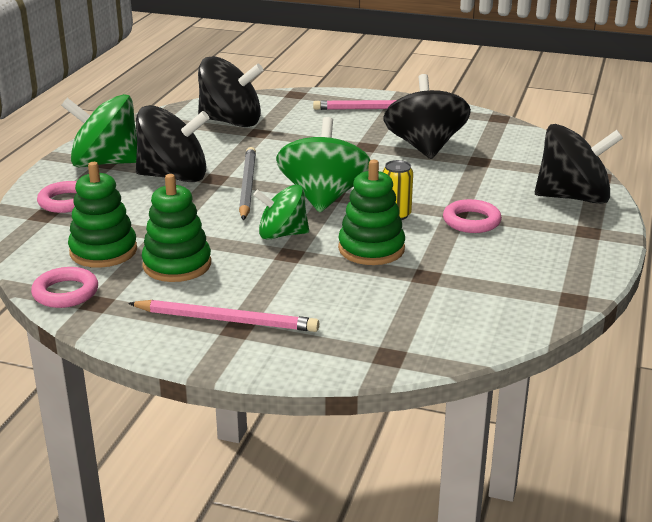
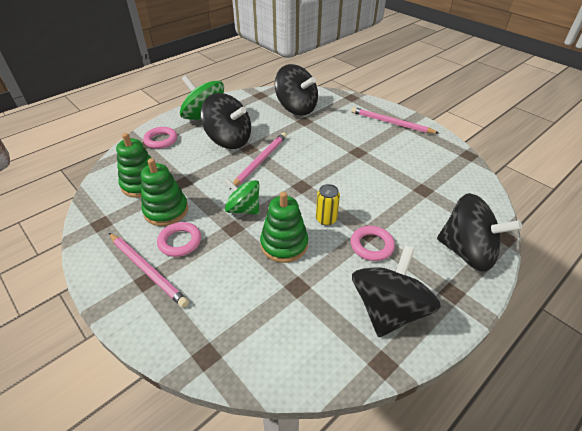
camera: 30 degrees right, 15 degrees up
pink ring [31,267,98,308] -> pink ring moved to [157,222,201,257]
grey pencil [239,147,256,220] -> pink pencil [229,132,287,190]
green spinning top [276,117,370,212] -> none
black spinning top [383,74,471,159] -> black spinning top moved to [352,245,441,337]

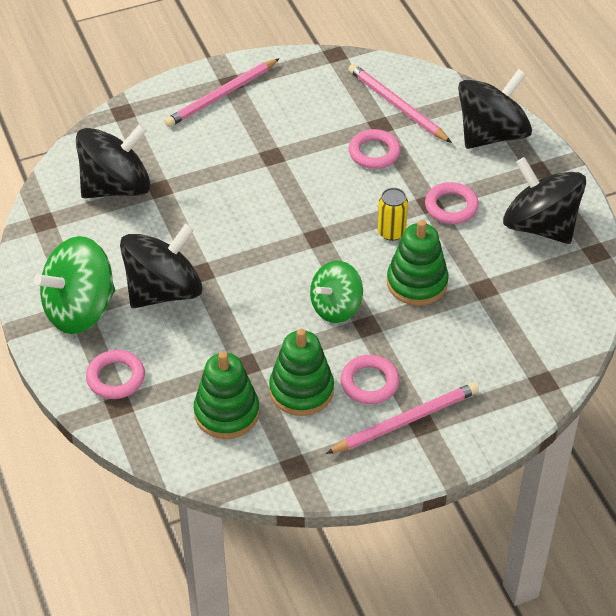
camera: 70 degrees left, 5 degrees up
pink pencil [229,132,287,190] -> pink pencil moved to [348,64,452,143]
none -> pink ring [349,129,401,169]

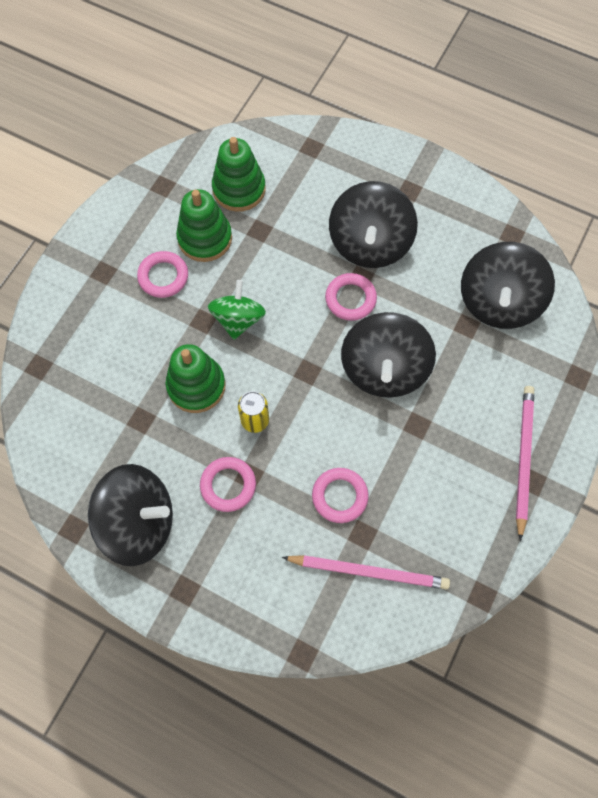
camera: 140 degrees right, 20 degrees up
green spinning top [34,236,115,334] -> none
pink ring [86,350,145,399] -> pink ring moved to [325,273,377,321]
pink pencil [326,382,479,454] -> none
black spinning top [458,69,532,149] -> black spinning top moved to [341,312,436,398]

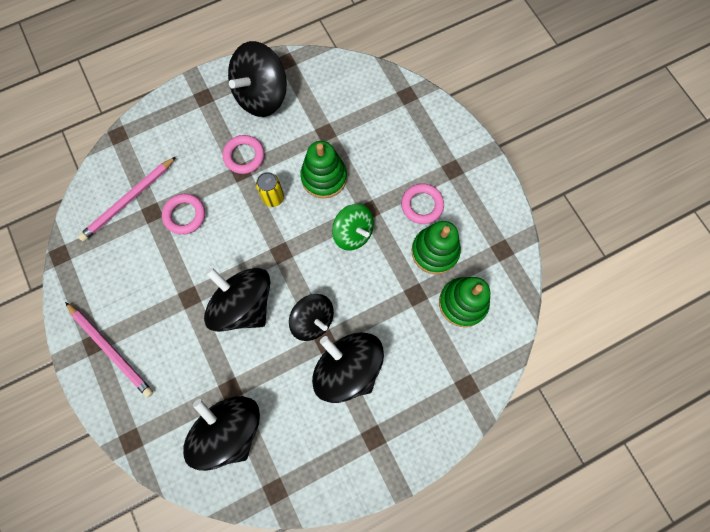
camera: 125 degrees right, 5 degrees up
pink ring [325,273,377,321] -> black spinning top [289,294,334,341]

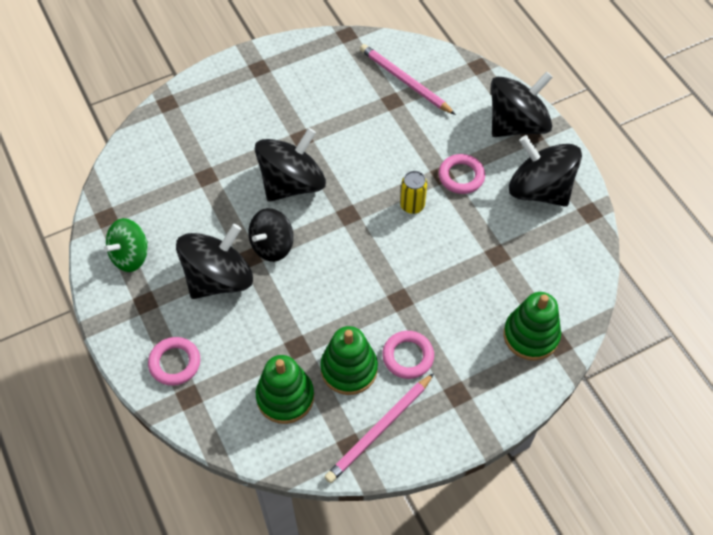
camera: 90 degrees right, 15 degrees down
pink pencil [65,302,153,398] -> pink pencil moved to [325,373,434,483]
pink ring [162,194,205,235] -> pink ring moved to [148,337,200,386]
black spinning top [183,396,260,471] -> black spinning top moved to [491,71,553,137]
green stacking toy [300,141,347,199] -> green stacking toy moved to [504,292,561,361]
green spinning top [332,204,374,251] -> green spinning top moved to [104,218,148,272]

